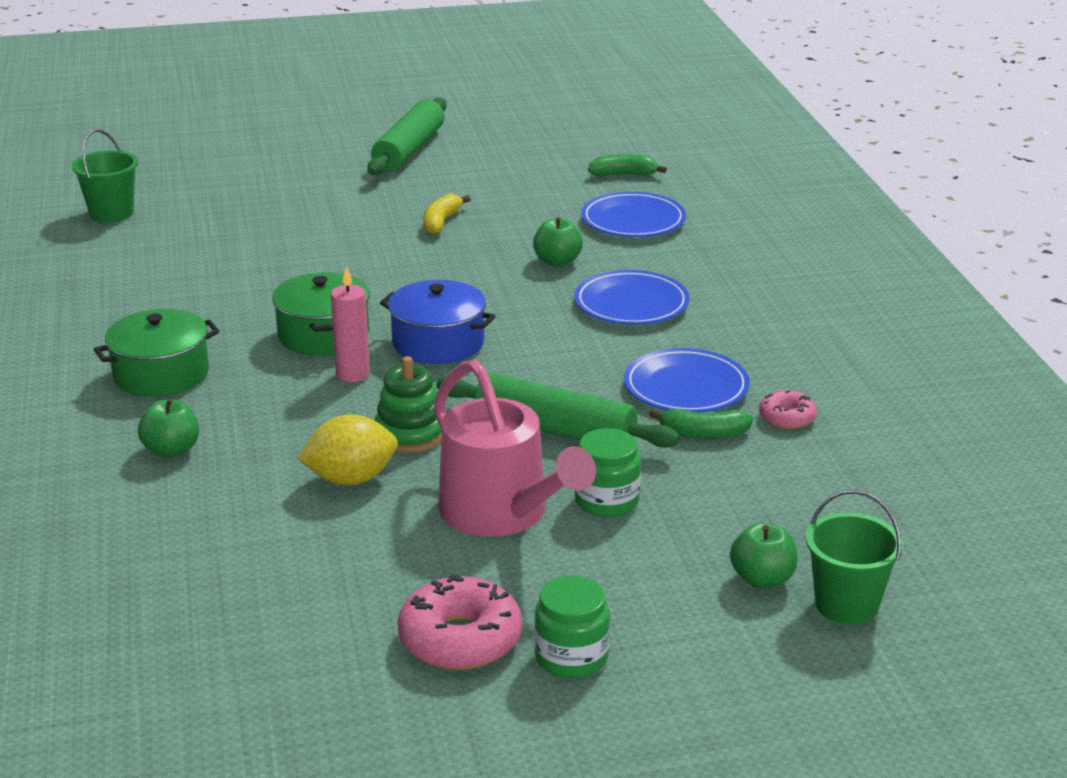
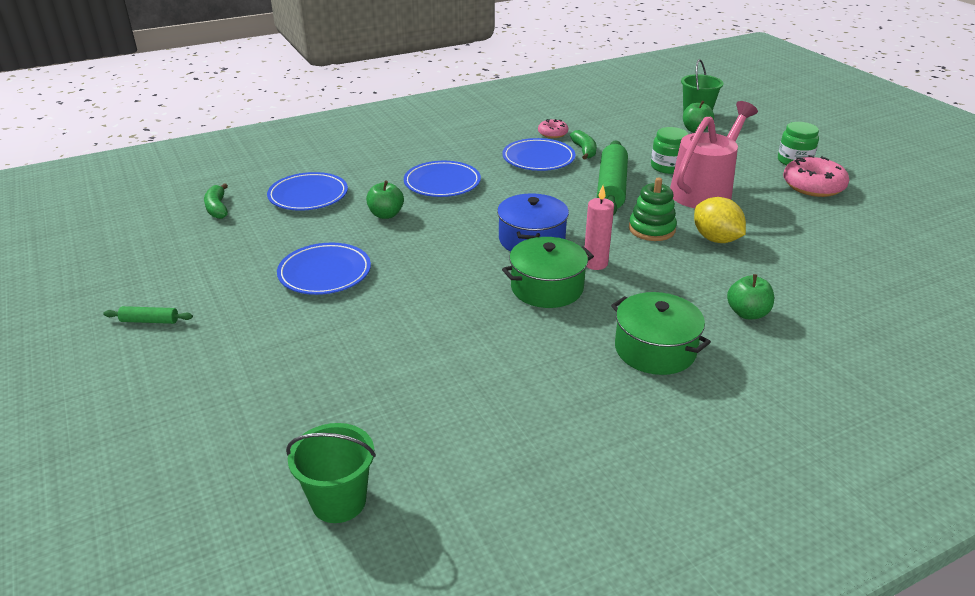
camera: 105 degrees left, 5 degrees up
green rolling pin [367,97,447,175] -> green rolling pin [103,306,193,324], size x0.45
yellow banana [423,194,471,235] -> blue plate [277,243,371,295]

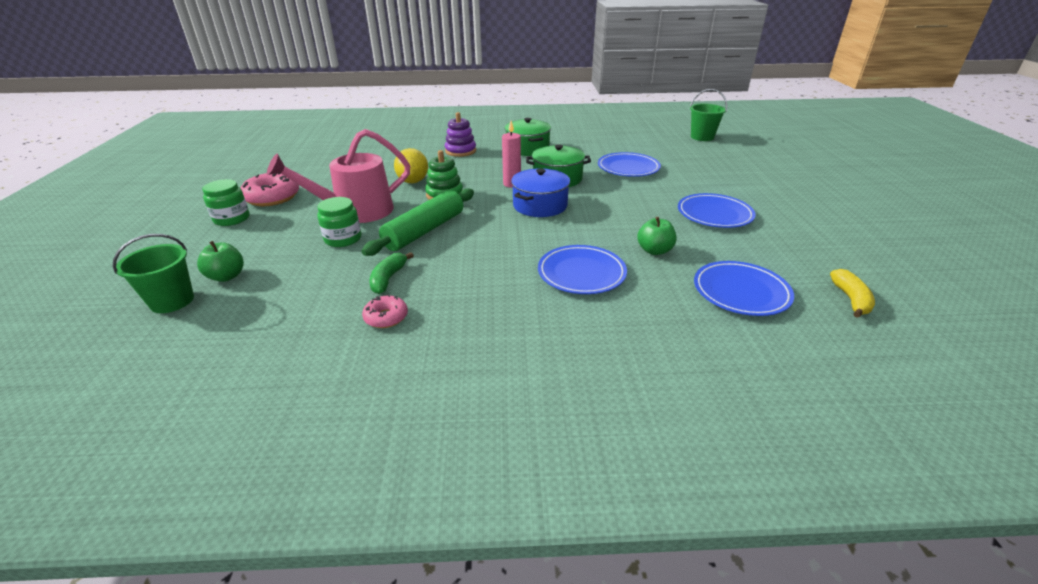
camera: 155 degrees left, 0 degrees up
green rolling pin [103,306,193,324] -> none
green banana [204,183,228,219] -> yellow banana [830,269,875,318]
blue plate [502,138,575,171] -> blue plate moved to [598,152,661,177]
green apple [727,274,774,319] -> purple stacking toy [445,112,476,157]

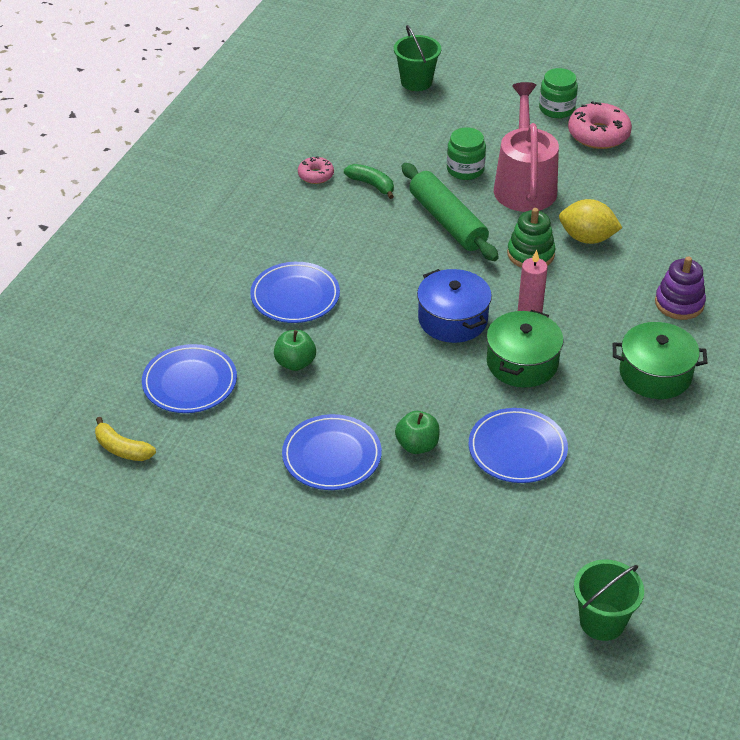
camera: 115 degrees right, 10 degrees up
green apple [197,241,244,282] -> green apple moved to [395,411,440,454]

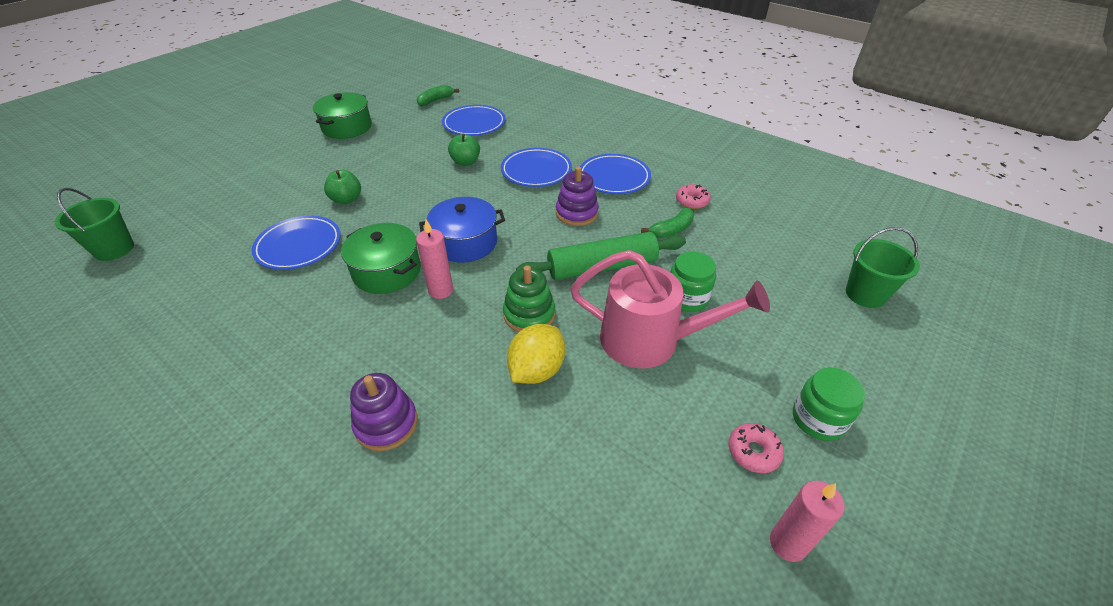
camera: 105 degrees right, 0 degrees up
yellow banana [95,417,156,461] -> green banana [417,85,459,106]
blue plate [282,414,382,490] -> blue plate moved to [580,154,651,194]
pink donut [568,101,632,149] -> pink donut [728,423,784,473], size x0.56
green pot [613,322,707,399] -> green pot moved to [313,92,372,139]
none -> purple stacking toy [556,167,599,226]
none -> pink candle [770,481,845,562]

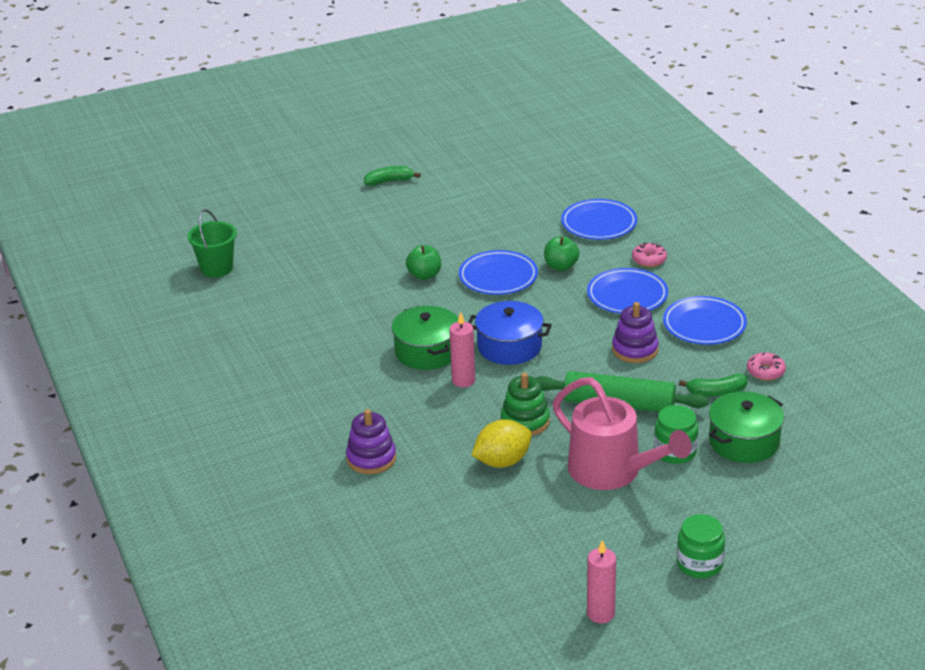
camera: 30 degrees right, 10 degrees down
blue plate [252,216,341,270] -> blue plate moved to [459,250,538,295]
green pot [313,92,372,139] -> green pot moved to [709,391,784,463]
green banana [417,85,459,106] -> green banana moved to [364,166,421,186]
pink donut [728,423,784,473] -> pink donut moved to [632,242,667,267]
green bucket [846,227,920,308] -> none

